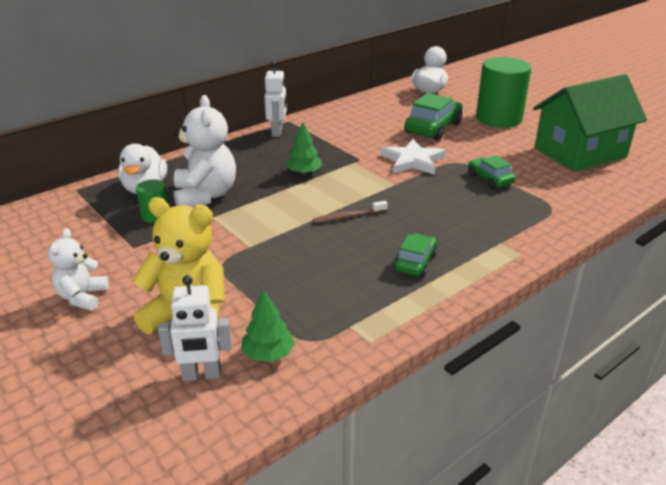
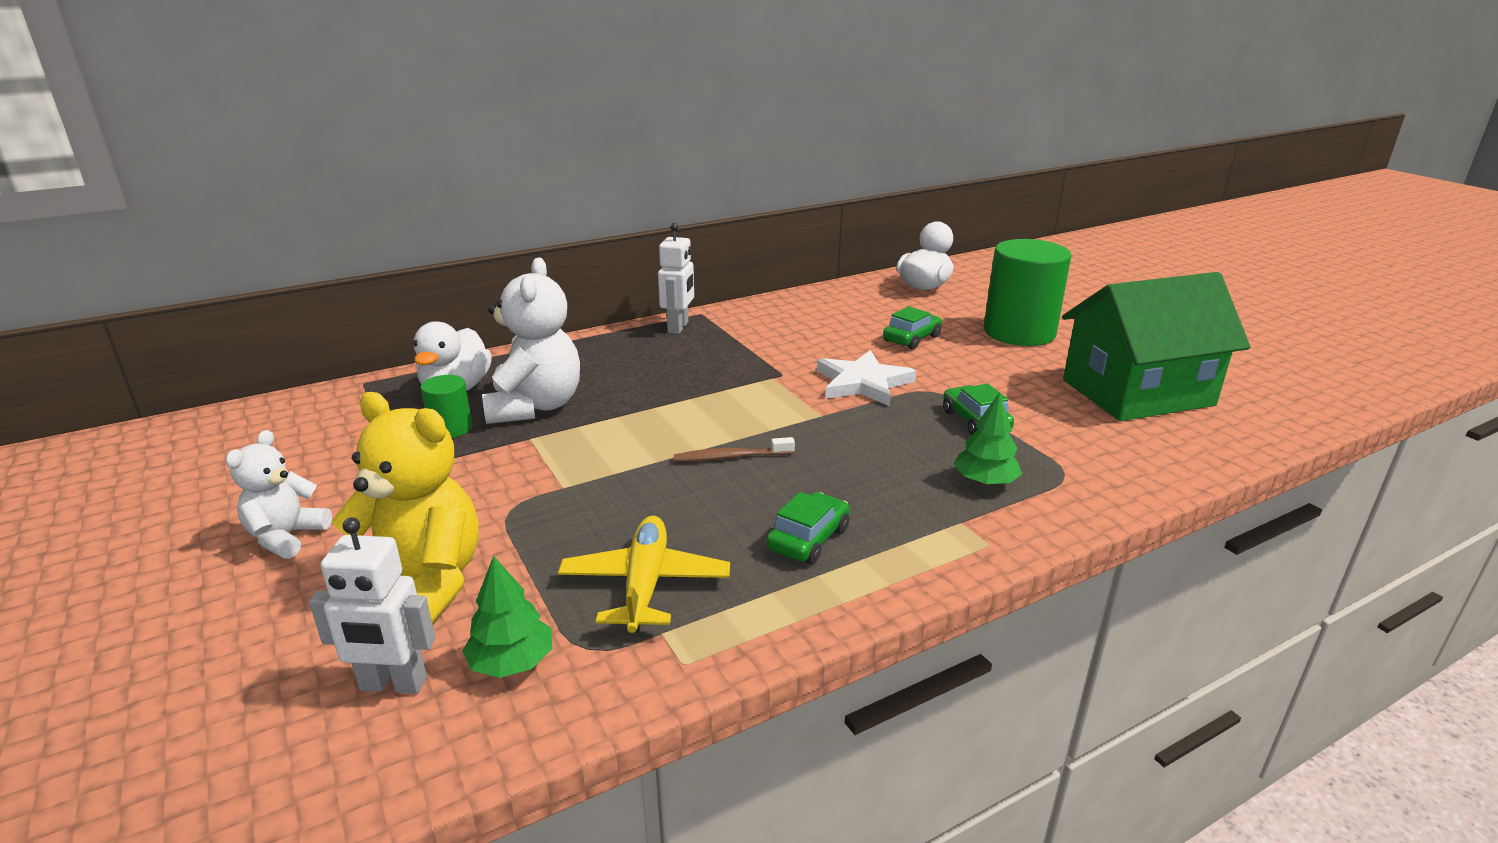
camera: 10 degrees right, 5 degrees down
green tree [286,122,322,175] -> green tree moved to [954,392,1022,486]
green car [404,93,462,141] -> green car [883,306,942,350], size x0.61
none -> yellow plane [558,516,730,633]

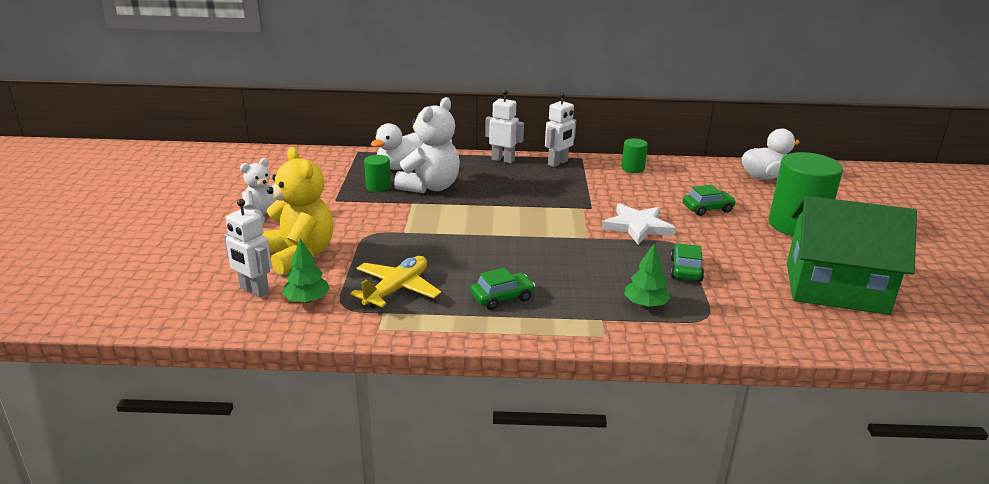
camera: 30 degrees right, 0 degrees up
brown toothbrush [674,437,795,462] -> none
none -> white robot [485,89,524,163]
none -> green cylinder [621,138,648,173]

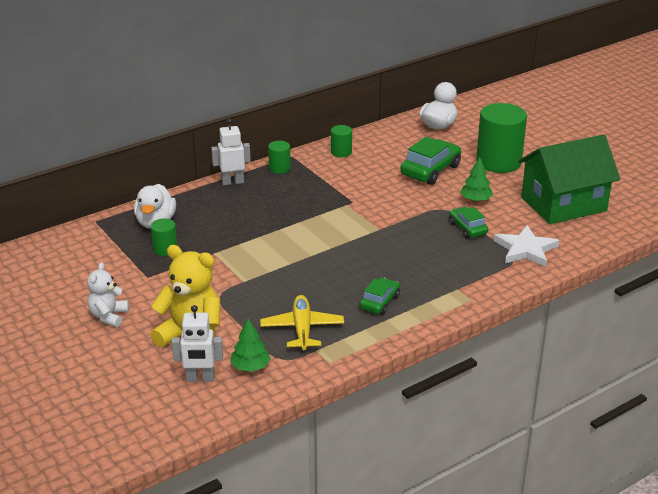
camera: 35 degrees left, 5 degrees up
white teddy bear [394,97,460,193] -> none
white robot [545,92,576,167] -> green cylinder [268,141,291,174]
white star [602,203,676,245] -> white star moved to [494,225,559,267]
green tree [624,244,671,307] -> green tree moved to [460,157,493,202]
green car [683,185,736,216] -> green car [400,137,461,185], size x1.65

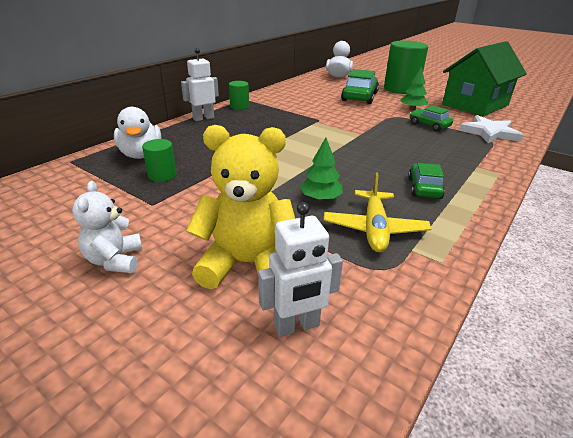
camera: 20 degrees left, 0 degrees up
green tree [230,319,271,372] -> green tree moved to [300,138,343,201]
yellow plane [260,295,344,351] -> yellow plane turned 150 degrees counterclockwise [323,172,431,252]
green cylinder [331,125,352,157] -> none

